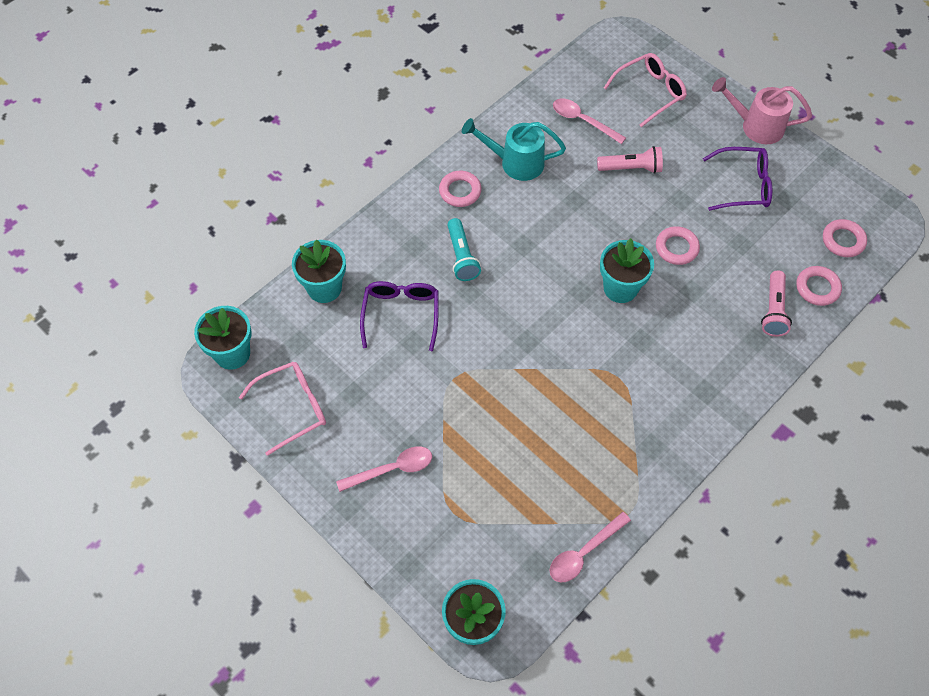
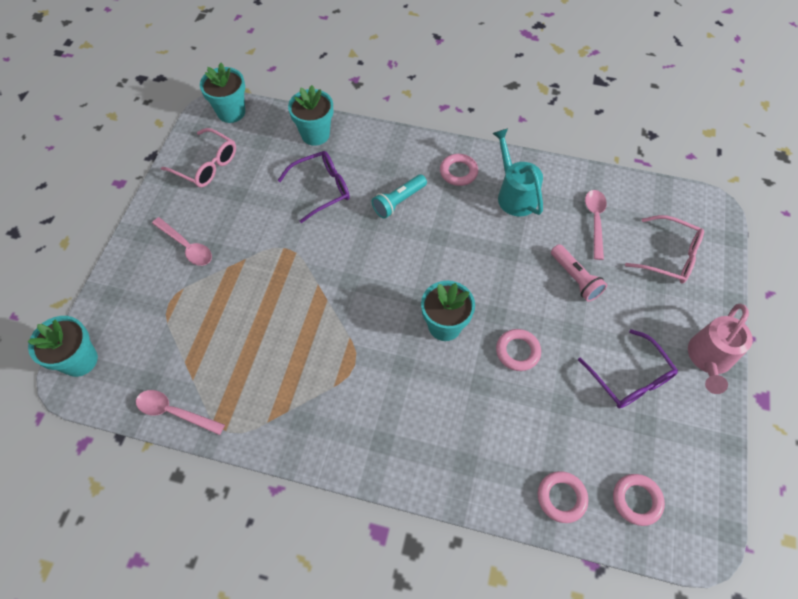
camera: 60 degrees right, 0 degrees up
pink watering can [712,77,812,144] -> pink watering can turned 135 degrees counterclockwise [688,303,753,394]
pink flashlight [761,270,792,337] -> none

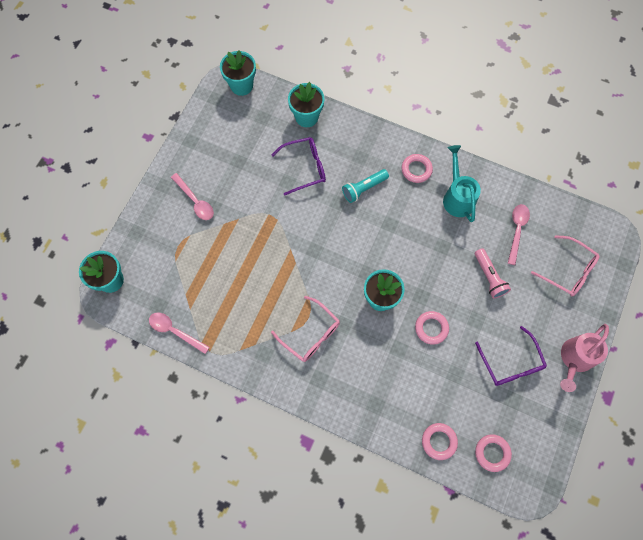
camera: 10 degrees right, 10 degrees up
pink glasses [161,128,236,187] -> pink glasses moved to [271,296,340,362]

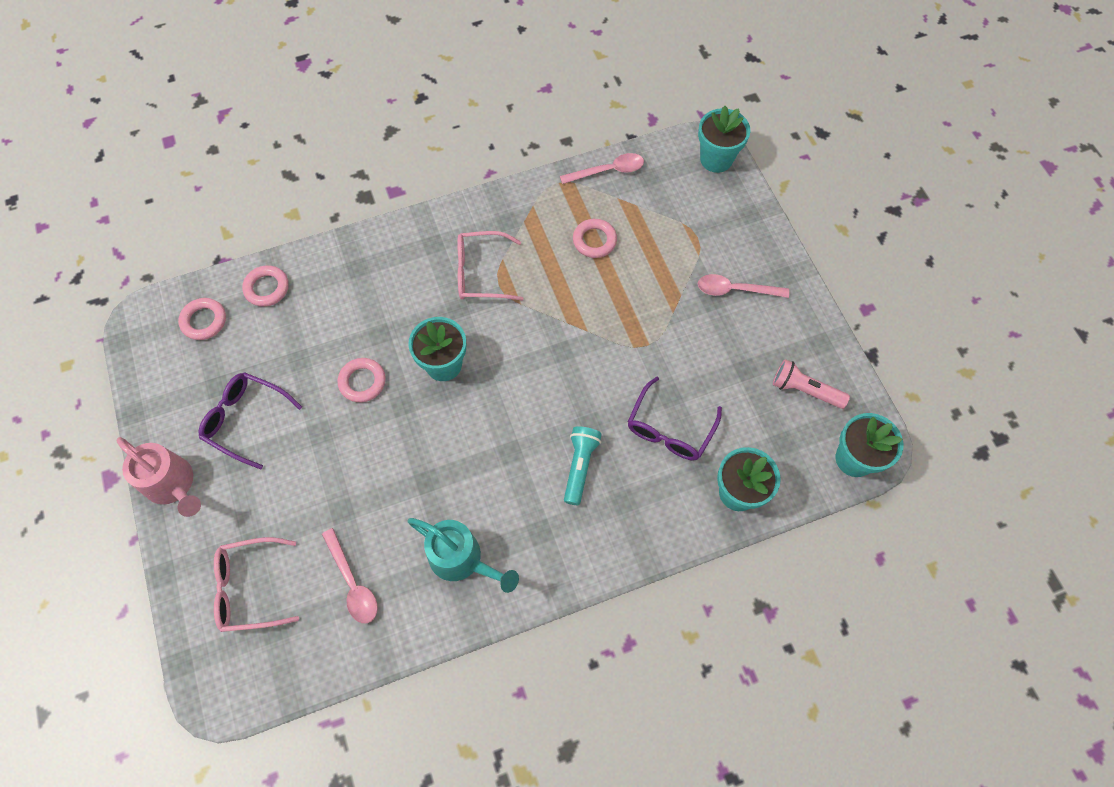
camera: 135 degrees right, 5 degrees down
pink ring [402,154,433,183] -> pink ring moved to [573,219,617,258]
pink flashlight [475,248,511,298] -> pink flashlight moved to [773,359,850,409]
pink watering can [560,324,609,392] -> pink watering can turned 135 degrees clockwise [117,437,201,517]

